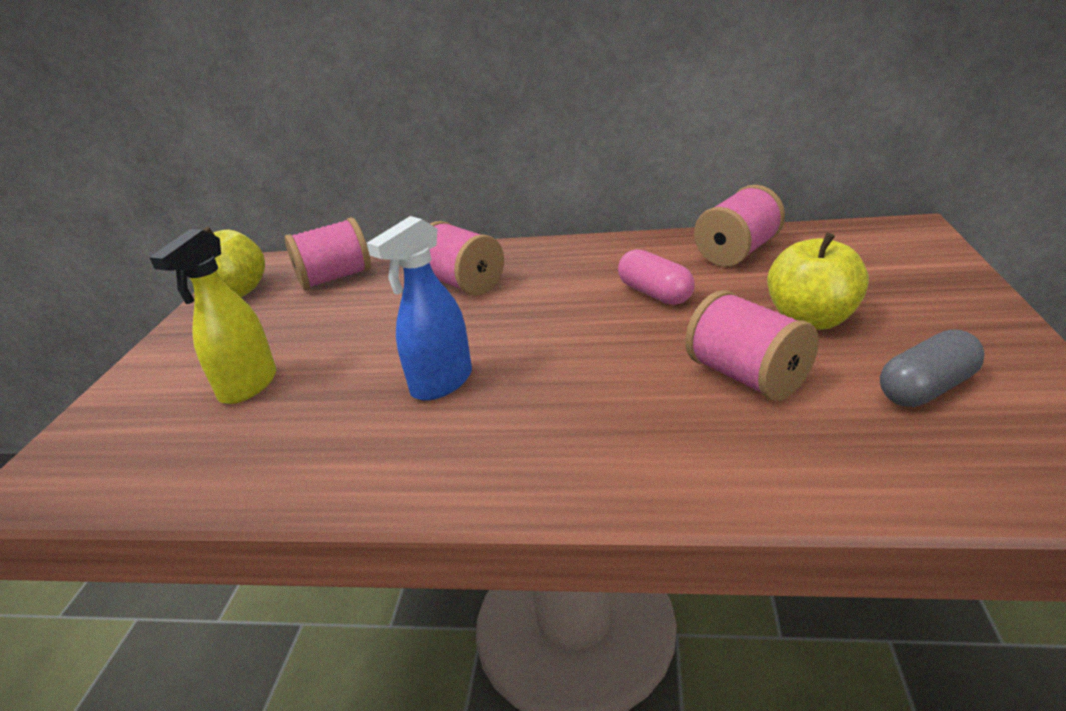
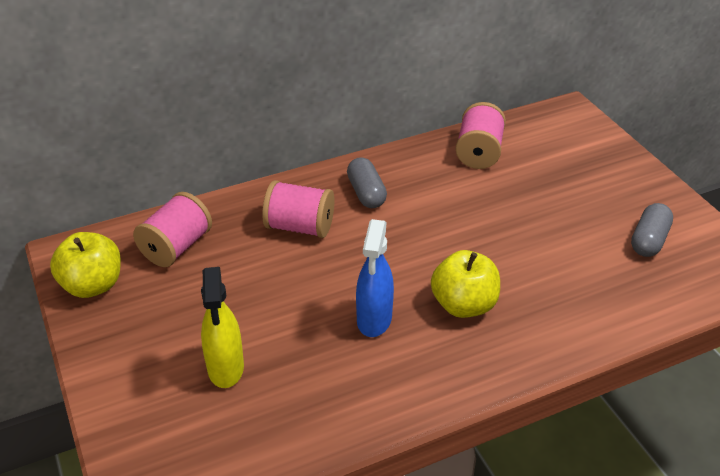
camera: 35 degrees left, 10 degrees up
pink capsule [618,249,695,305] -> none
pink spool [685,290,819,401] -> none
yellow apple [767,232,869,330] -> yellow apple moved to [431,250,500,318]
none -> grey capsule [347,157,387,208]

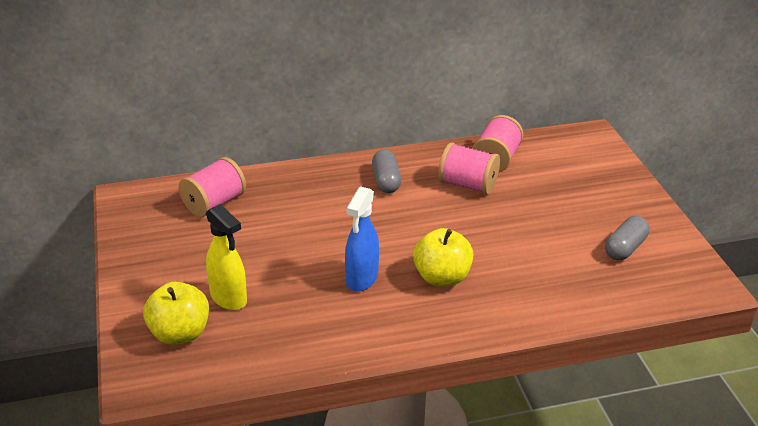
camera: 10 degrees right, 5 degrees down
yellow apple [50,232,121,298] -> yellow apple moved to [143,282,209,345]
yellow spray bottle [201,267,244,388] -> yellow spray bottle turned 45 degrees counterclockwise [206,204,247,310]
pink spool [262,180,335,238] -> pink spool moved to [438,143,500,194]

